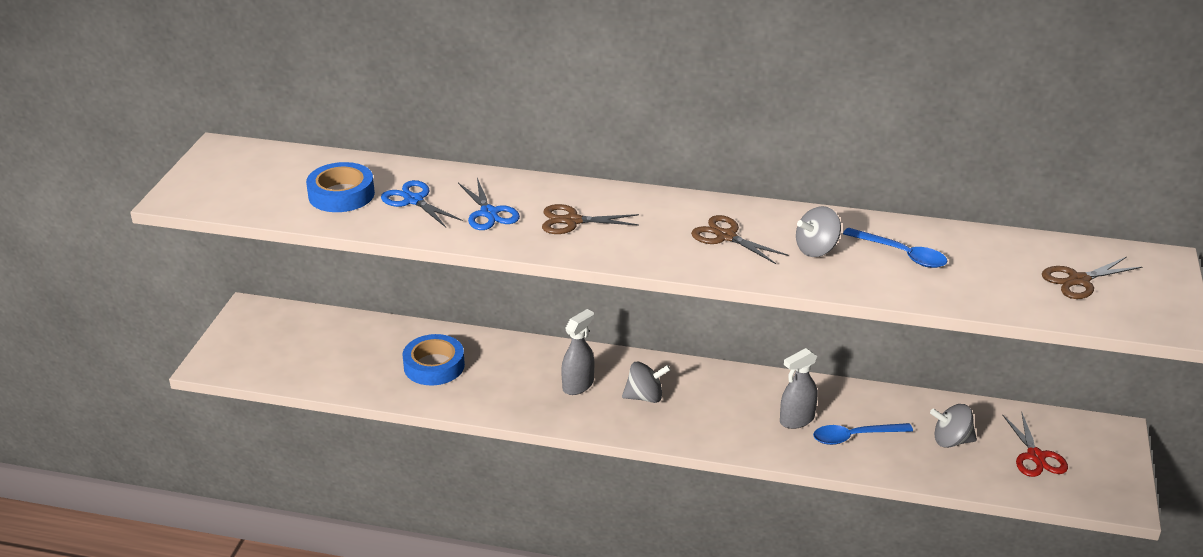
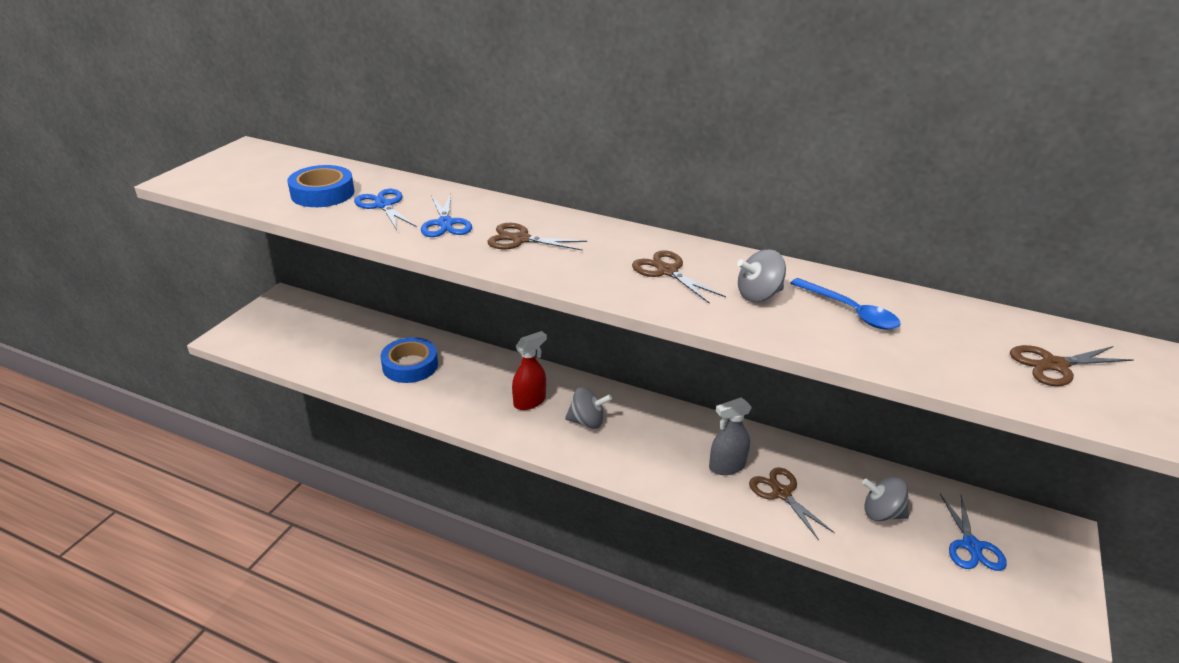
camera: 10 degrees right, 0 degrees up
grey spray bottle [561,309,594,395] -> red spray bottle [512,331,547,410]
blue spoon [813,423,913,445] -> brown scissors [749,468,835,540]
red scissors [1002,412,1068,477] -> blue scissors [940,494,1007,571]

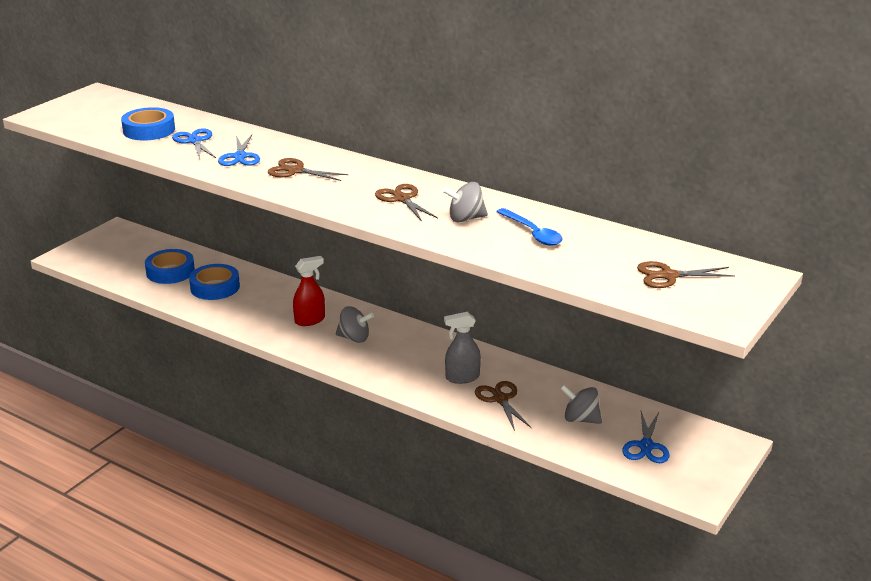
camera: 10 degrees right, 5 degrees down
none -> blue tape [145,249,195,284]

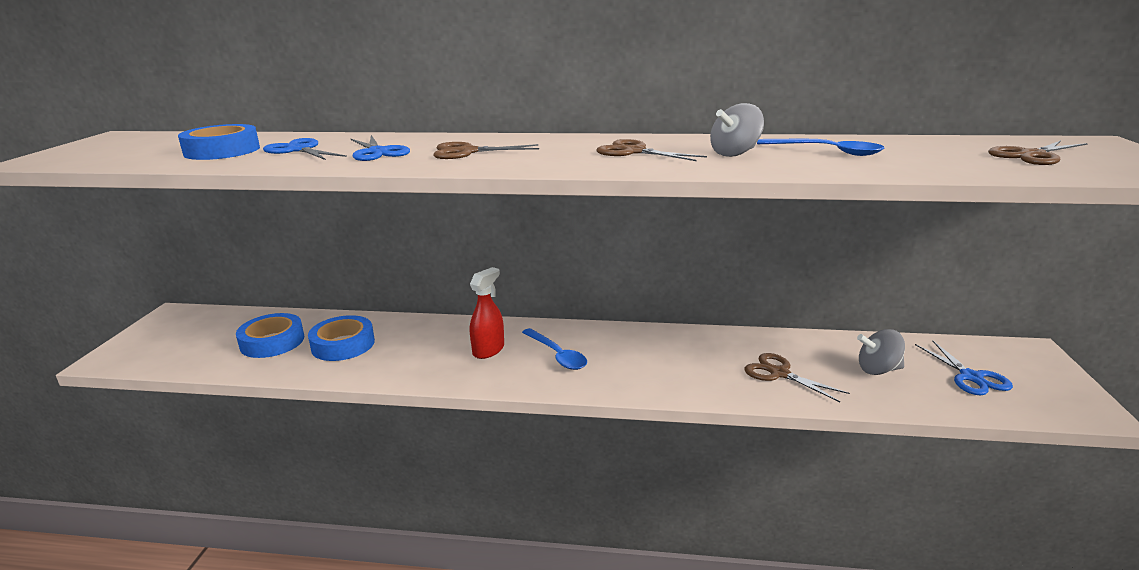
camera: 25 degrees left, 5 degrees down
grey spinning top [336,306,374,343] -> blue spoon [522,328,587,370]
grey spray bottle [444,312,481,384] -> none

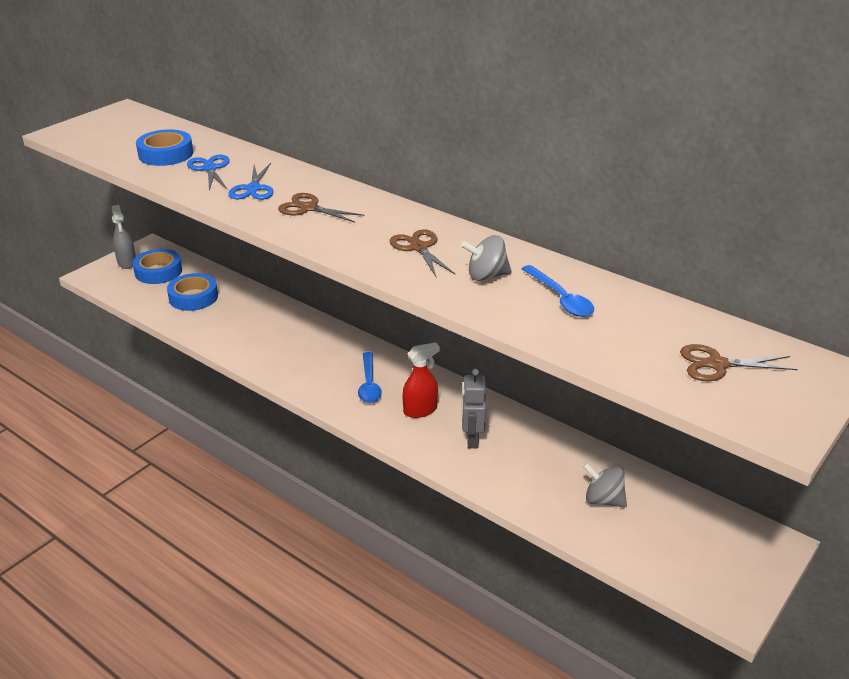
camera: 30 degrees right, 10 degrees up
blue tape [308,315,375,361] -> blue tape moved to [133,249,182,284]
red spray bottle [470,267,504,359] -> red spray bottle moved to [402,342,440,418]
brown scissors [744,353,850,402] -> none
blue scissors [915,340,1013,395] -> none
none -> grey spray bottle [111,205,136,269]
none -> grey robot [462,369,486,448]

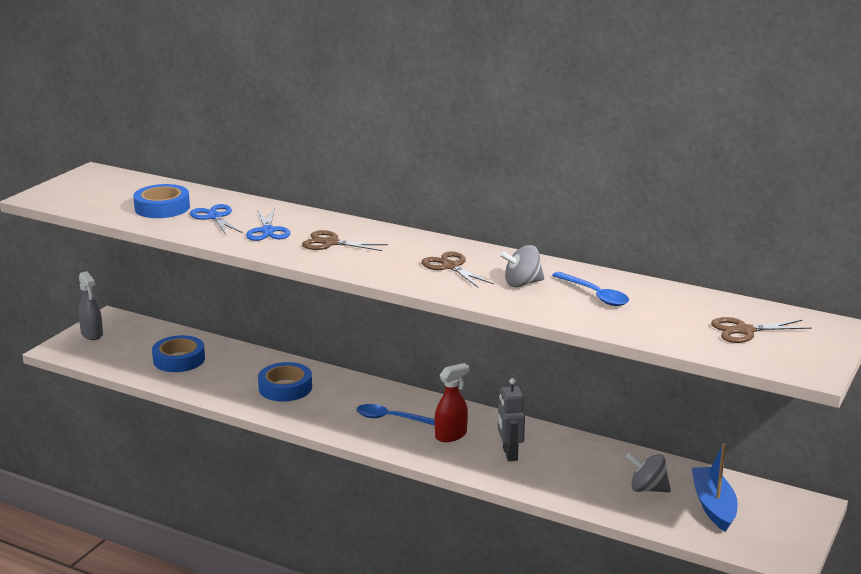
camera: 10 degrees left, 10 degrees down
blue tape [133,249,182,284] -> blue tape moved to [258,362,312,402]
blue spoon [358,352,382,403] -> blue spoon turned 120 degrees clockwise [356,404,435,426]
none -> blue boat [692,443,738,532]

